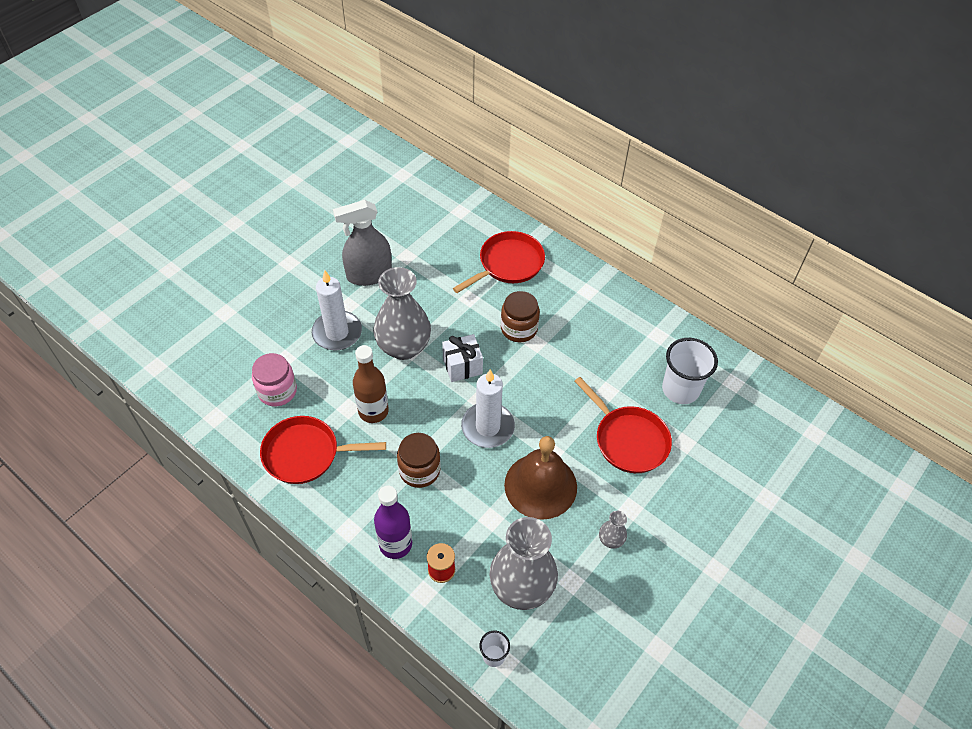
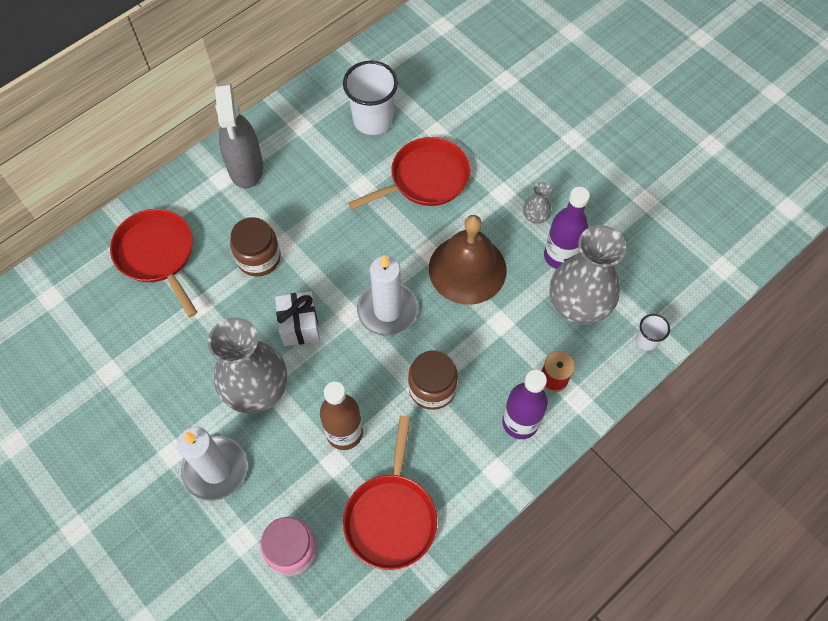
camera: 80 degrees left, 10 degrees up
grey spray bottle [333,200,392,286] -> grey spray bottle moved to [215,83,263,188]
none -> purple bottle [544,187,590,269]

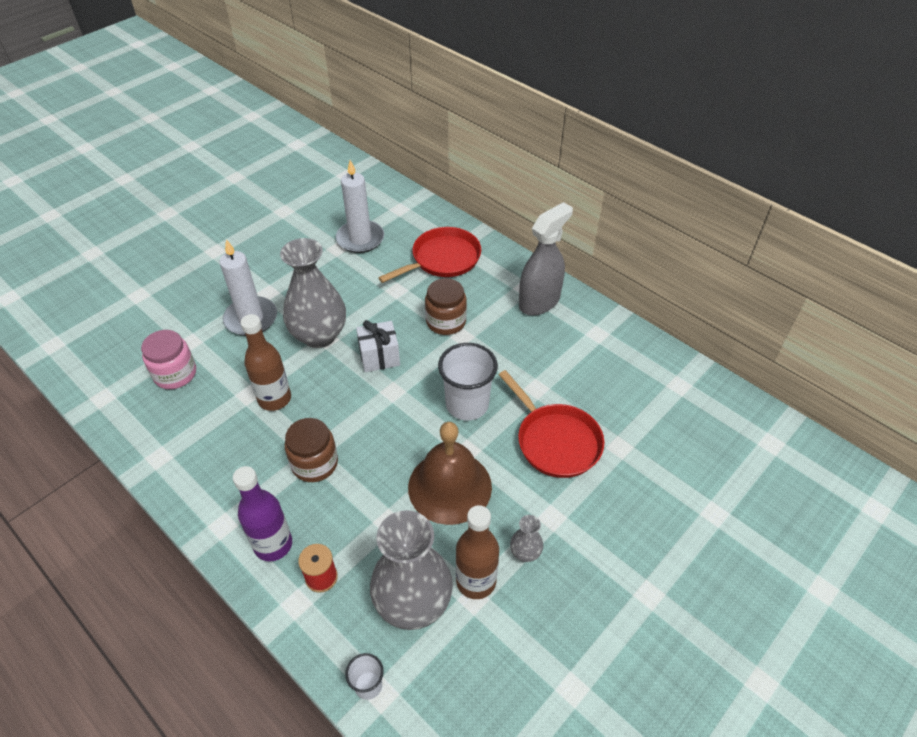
camera: 85 degrees right, 15 degrees down
grey spray bottle [215,83,263,188] -> grey spray bottle turned 150 degrees clockwise [519,202,573,316]
white cup [343,60,398,135] -> white cup moved to [438,343,498,421]
red pan [343,416,437,570] -> none
white candle [357,255,418,336] -> white candle moved to [336,160,384,253]
purple bottle [544,187,590,269] -> brown bottle [456,505,499,599]

